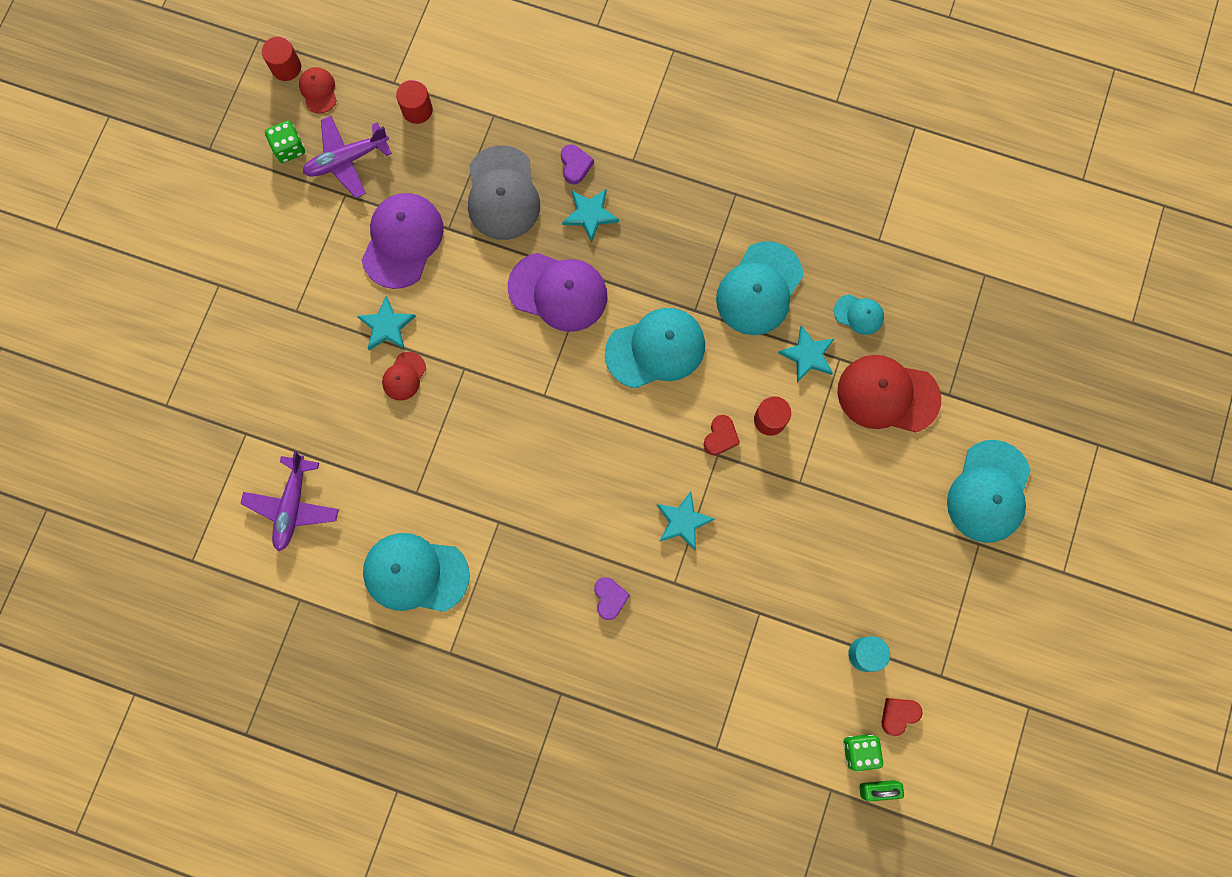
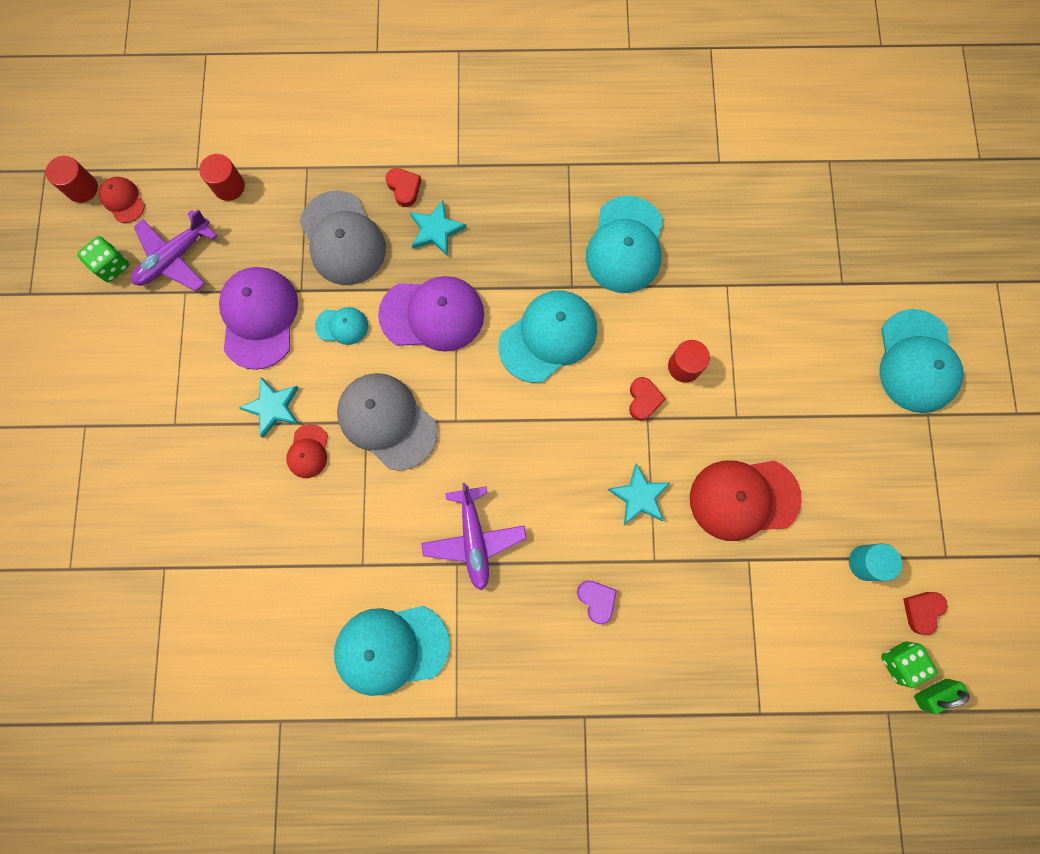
camera: 20 degrees left, 0 degrees up
purple plane [240,451,339,552] -> purple plane moved to [421,483,527,590]
purple heart [561,144,594,184] -> red heart [385,168,421,207]
turquoise star [778,325,835,383] -> none
turquoise cap [834,294,884,335] -> turquoise cap moved to [315,307,368,345]
red cap [837,355,941,433] -> red cap moved to [690,461,802,541]
none -> grey cap [337,373,438,471]

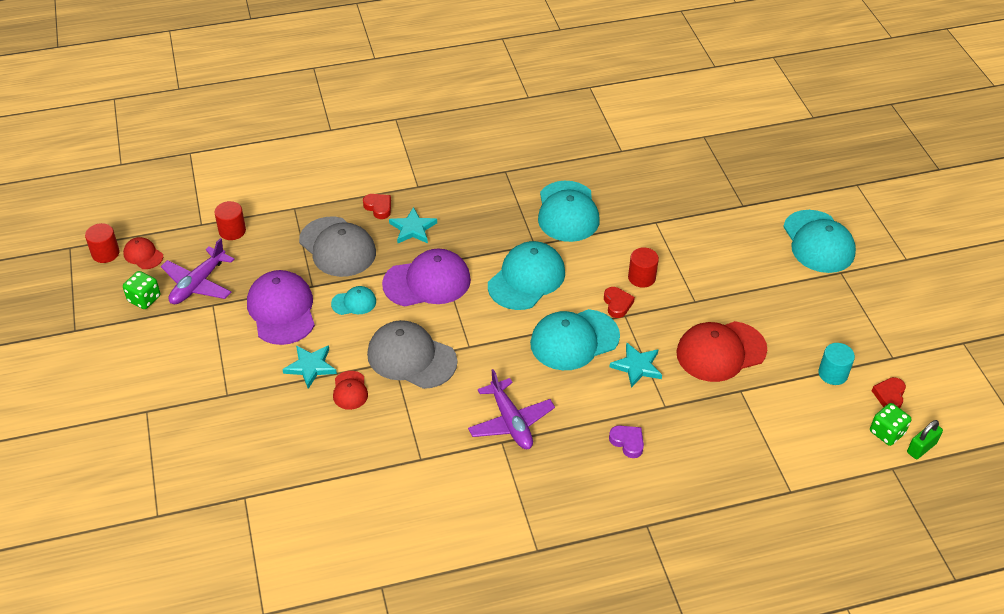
camera: 15 degrees left, 30 degrees down
turquoise cap [334,606,450,696] -> turquoise cap moved to [530,309,620,370]

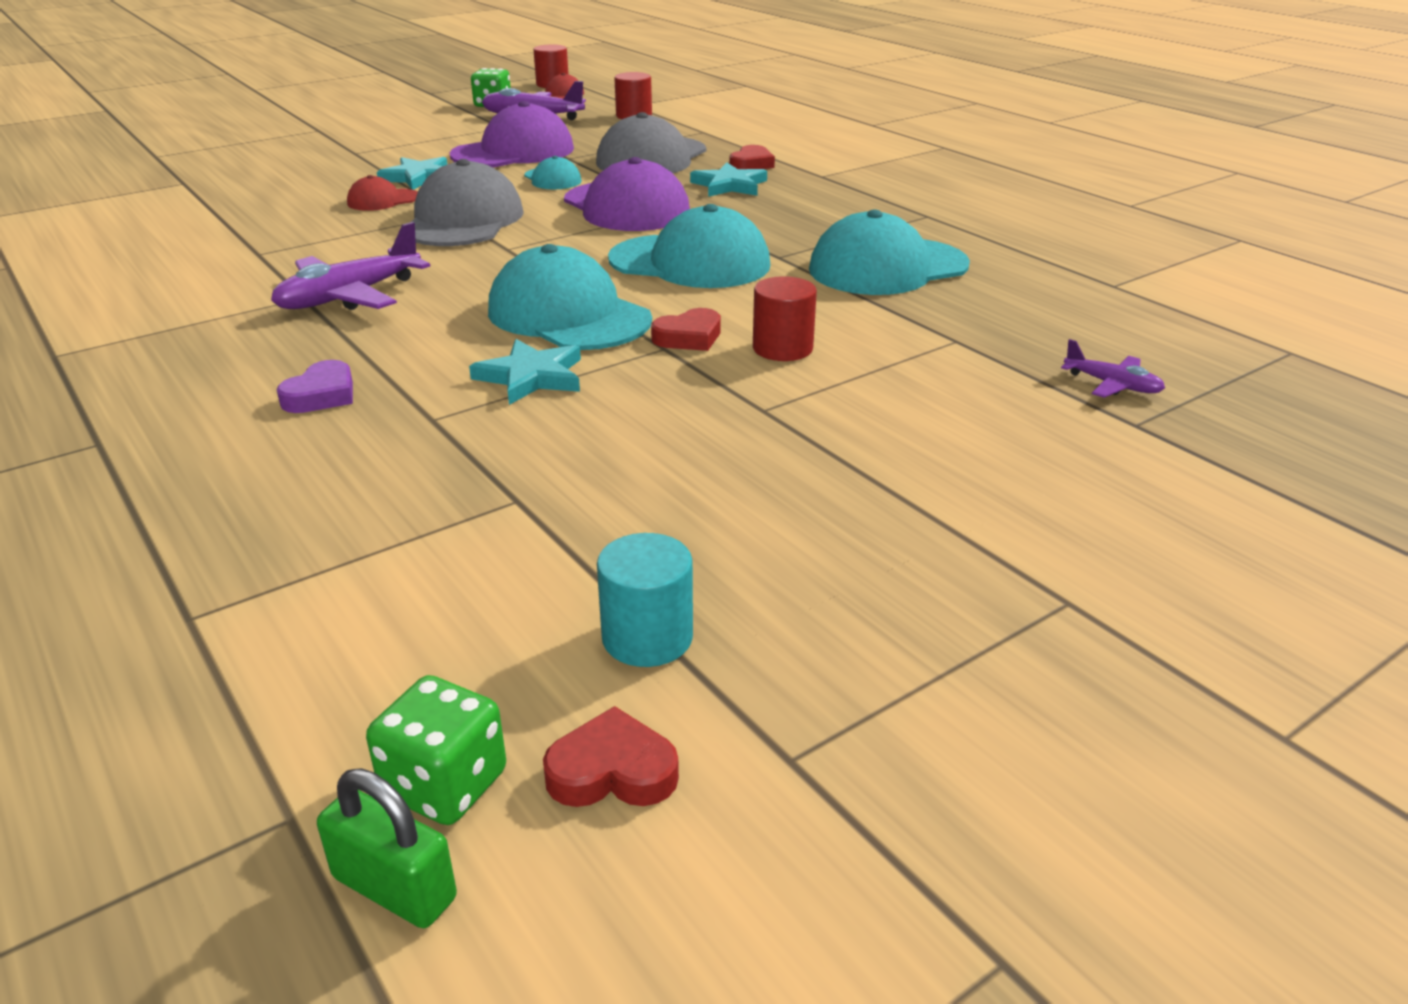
camera: 70 degrees right, 15 degrees down
red cap [676,321,767,382] -> none
turquoise cap [783,210,856,273] -> none
none -> purple plane [1061,339,1165,398]

